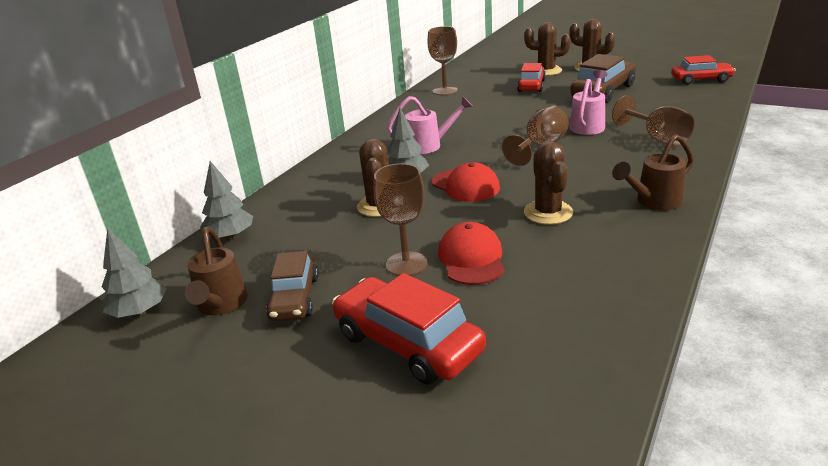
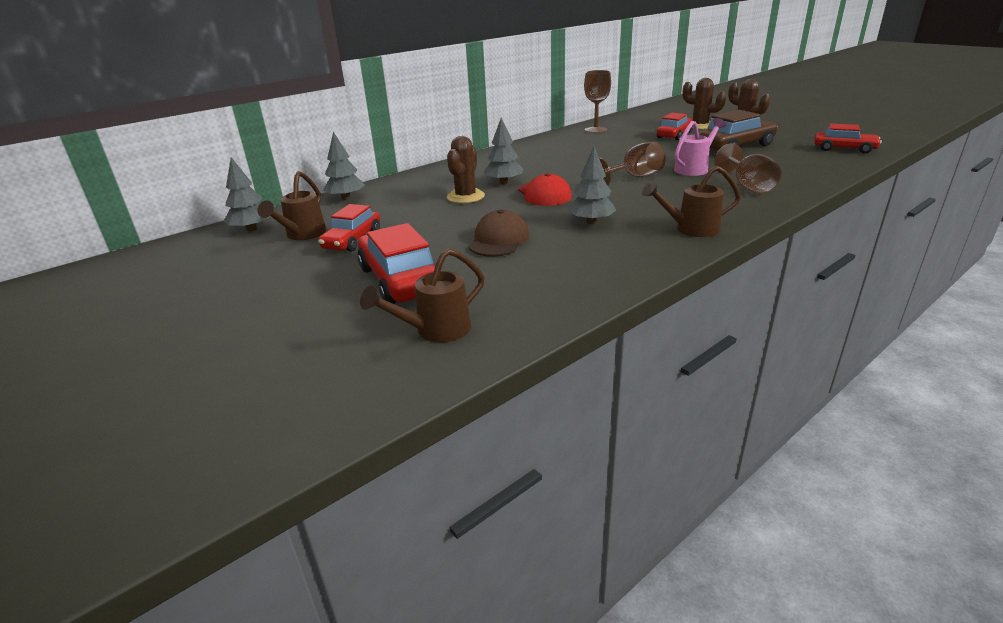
camera: 20 degrees right, 0 degrees up
brown car [266,251,319,321] -> red car [318,204,380,252]
brown goblet [374,163,427,276] -> none
pink watering can [387,96,473,154] -> none
red cap [438,222,505,285] -> brown cap [468,209,529,257]
brown cactus [524,141,573,225] -> grey tree [568,146,617,224]
none -> brown watering can [360,248,485,342]

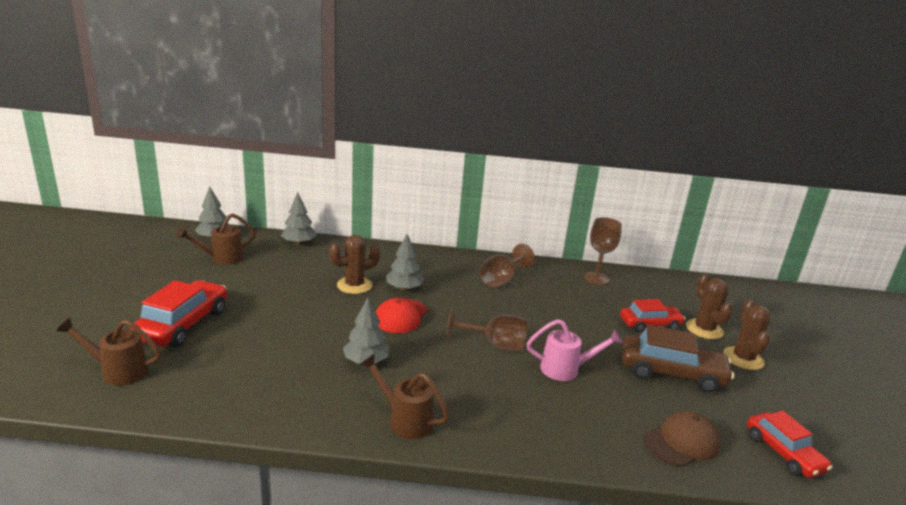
camera: 40 degrees right, 5 degrees down
red car [318,204,380,252] -> none
brown cap [468,209,529,257] -> brown cap moved to [644,411,720,467]
brown goblet [714,143,781,194] -> brown goblet moved to [480,244,535,288]

